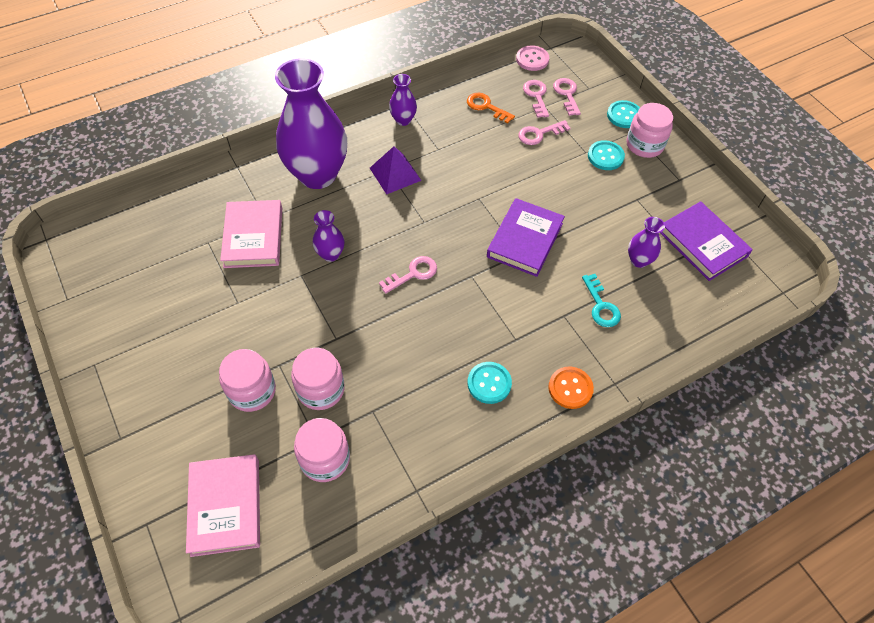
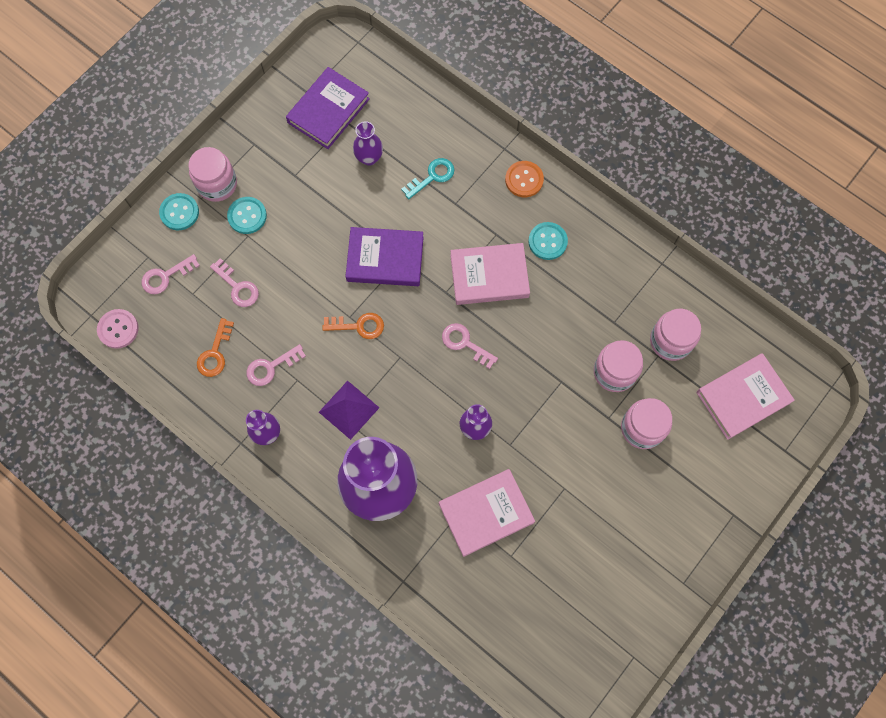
camera: 110 degrees left, 15 degrees up
pink key [523,80,549,118] -> pink key moved to [246,344,306,386]
none -> orange key [322,313,384,339]
none -> pink book [450,243,530,305]

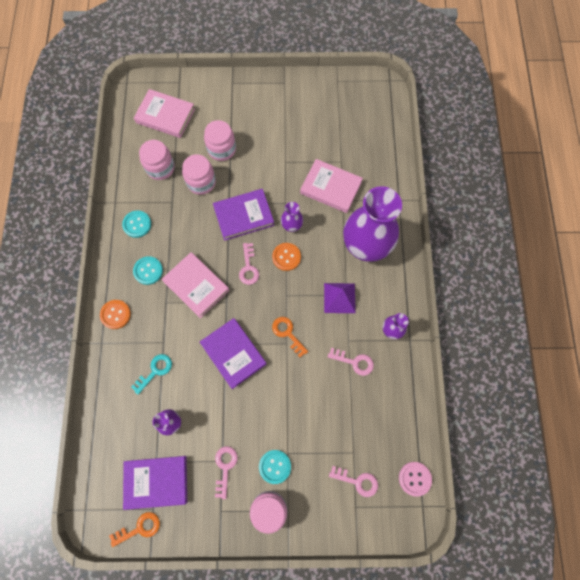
camera: 130 degrees left, 0 degrees up
turquoise button [159,193,199,230] -> turquoise button moved to [122,210,151,238]
orange key [197,318,234,377] -> orange key moved to [109,512,160,547]
pink key [210,258,259,307] -> pink key moved to [215,446,238,499]
turquoise key [401,158,454,199] -> turquoise key turned 120 degrees clockwise [131,354,172,395]
none -> purple book [213,189,274,241]
none -> orange button [272,243,301,271]

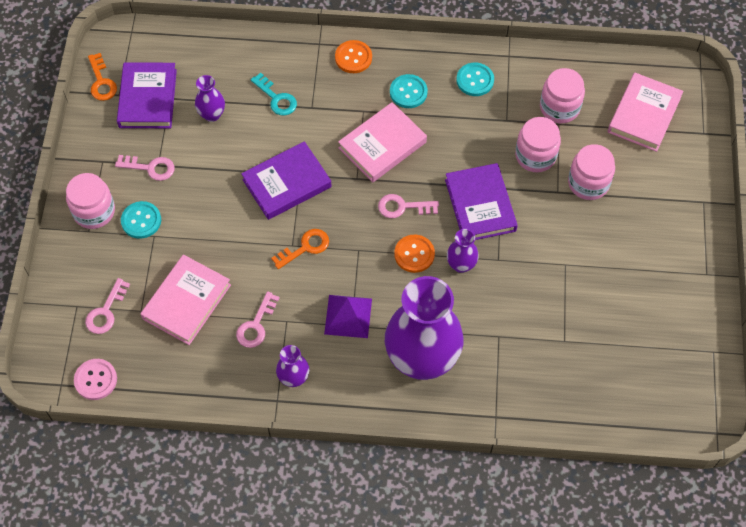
camera: 95 degrees right, 10 degrees down
pink book [300,159,363,213] -> pink book moved to [140,255,231,345]

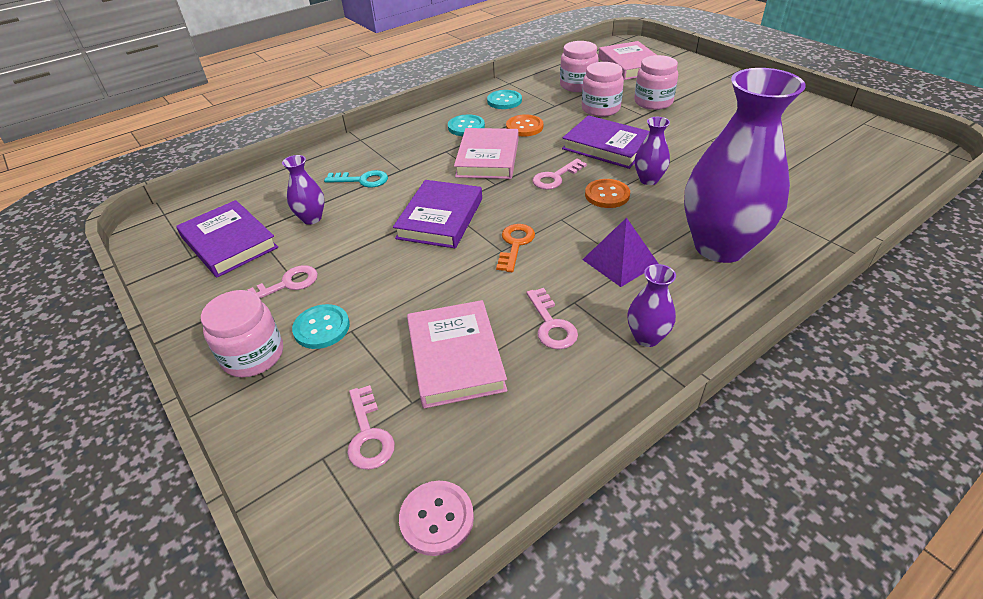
camera: 40 degrees left, 20 degrees down
orange key [88,53,117,101] -> none
orange button [335,40,372,73] -> orange button moved to [506,114,543,136]

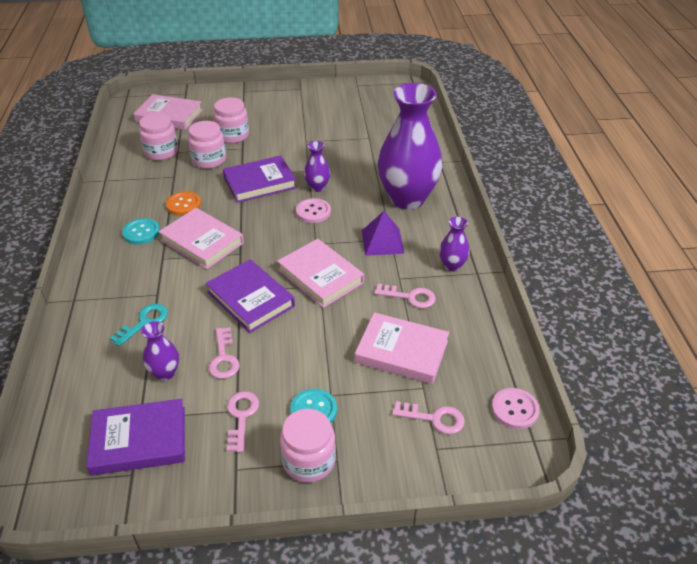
camera: 60 degrees left, 0 degrees up
turquoise button [487,90,522,109] -> none
orange key [496,224,535,272] -> pink book [277,239,364,308]
pink key [532,159,587,190] -> pink key moved to [209,327,240,379]
orange button [585,179,630,208] -> pink button [296,198,331,223]

